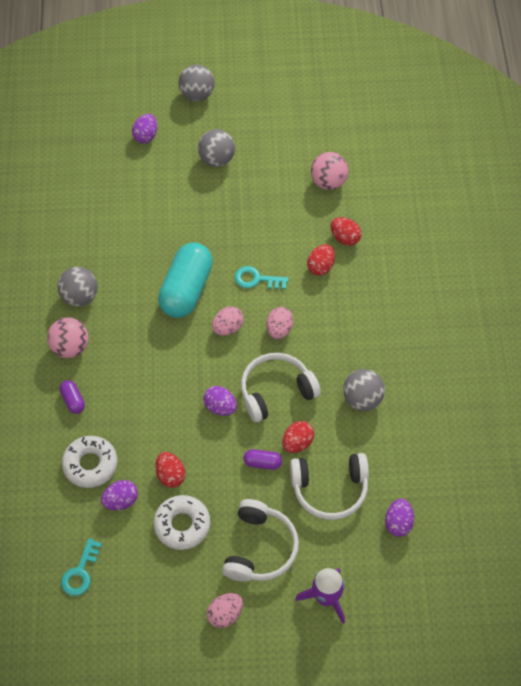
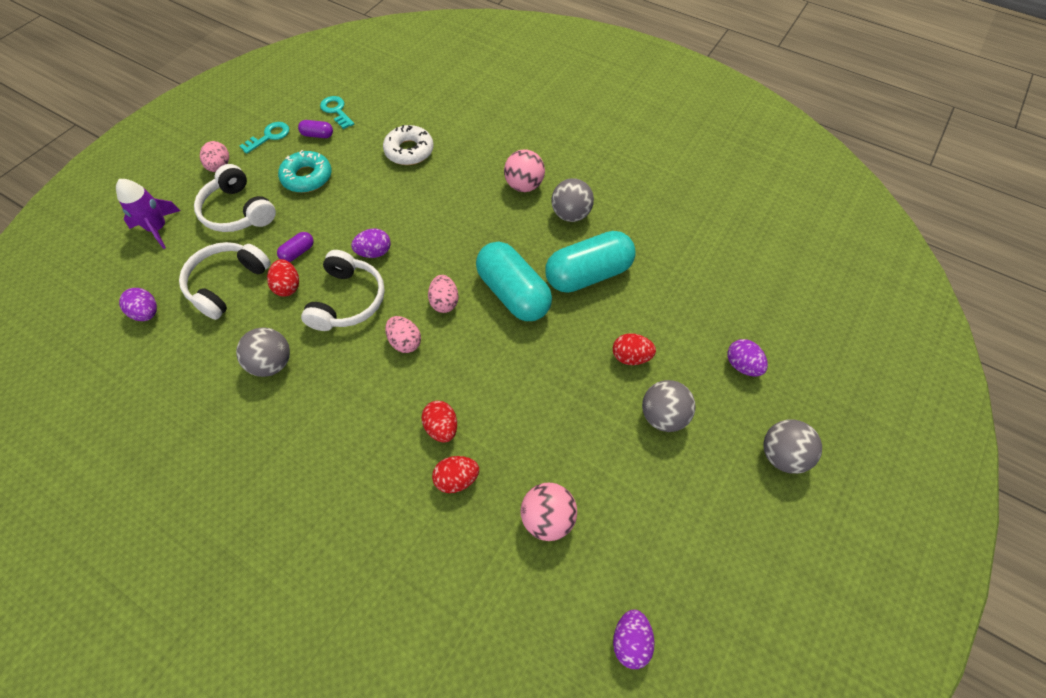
camera: 125 degrees right, 0 degrees up
purple capsule [60,380,85,414] -> purple capsule moved to [298,120,333,138]
purple egg [101,480,138,510] -> purple egg moved to [613,609,655,669]
white donut [153,495,210,550] -> turquoise donut [278,150,332,193]
red egg [155,452,185,488] -> red egg moved to [613,333,656,365]
turquoise key [235,266,288,289] -> turquoise key moved to [240,122,289,154]
none -> turquoise capsule [545,231,636,293]

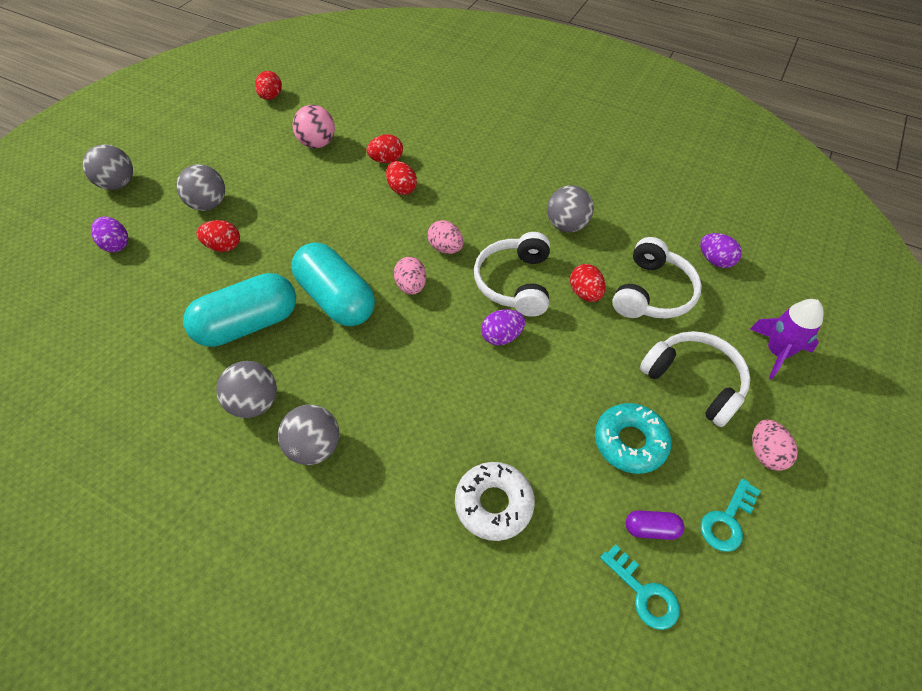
camera: 175 degrees right, 5 degrees down
purple capsule [277,232,314,262] -> none
pink ball [504,149,545,192] -> grey ball [278,405,340,465]
purple egg [613,609,655,669] -> red egg [255,71,282,100]

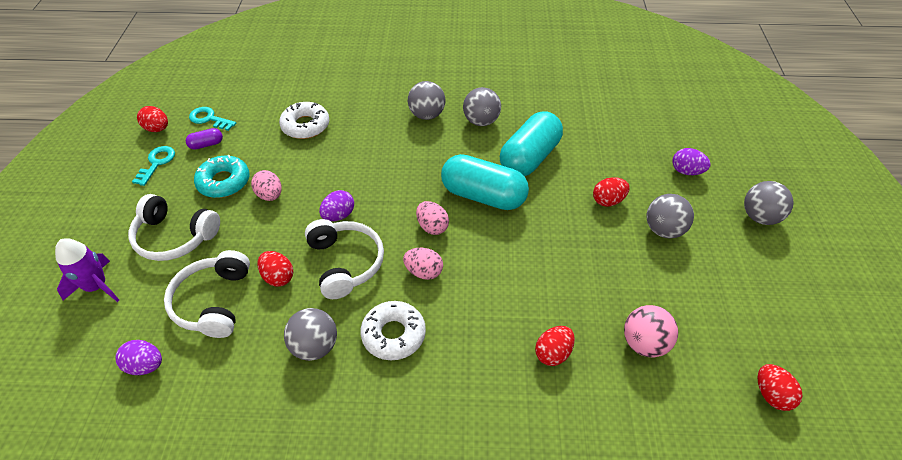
camera: 155 degrees right, 5 degrees down
red egg [386,161,417,195] -> red egg moved to [137,106,168,132]
pink egg [752,419,798,471] -> pink egg moved to [251,170,282,201]
none -> white donut [360,301,426,360]

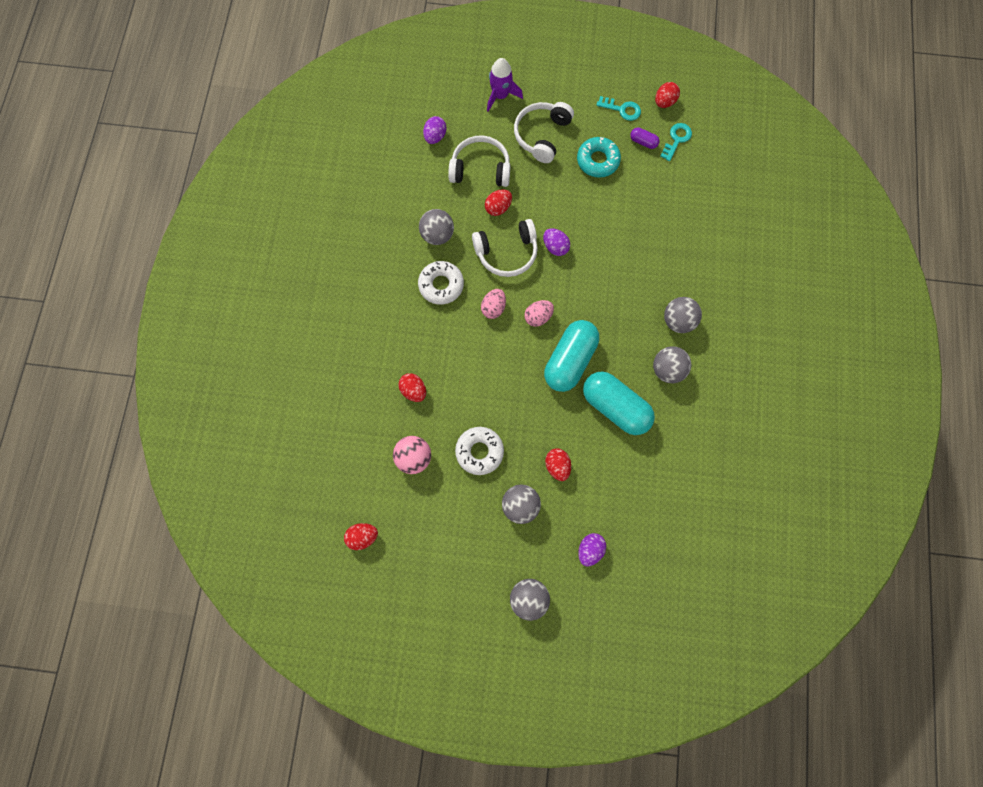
camera: 95 degrees right, 25 degrees up
purple capsule [186,128,223,150] -> purple capsule turned 45 degrees counterclockwise [630,127,660,149]
pink egg [251,170,282,201] -> none
white donut [279,102,329,139] -> white donut moved to [455,427,504,475]

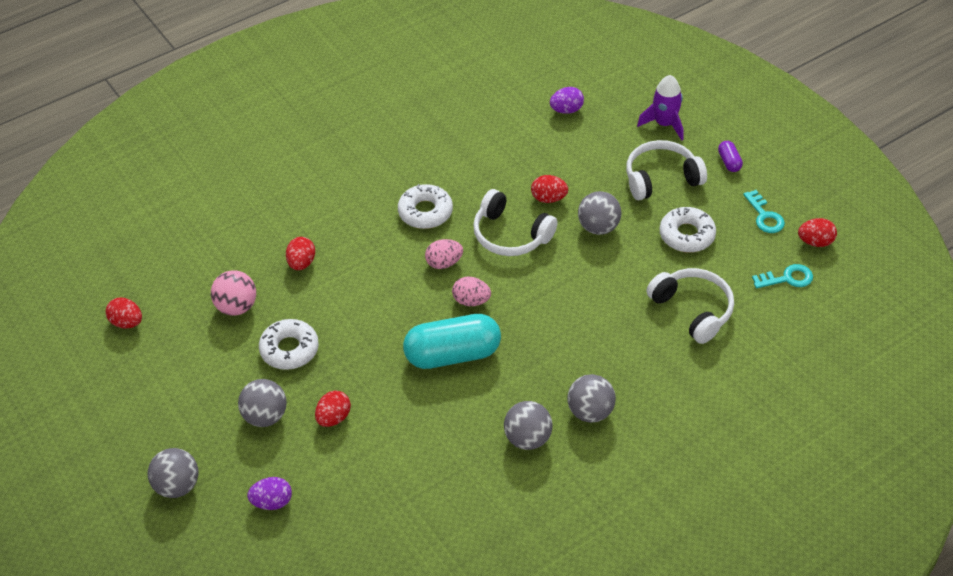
camera: 50 degrees right, 25 degrees down
grey ball [419,209,454,245] -> grey ball moved to [578,191,621,235]
white headphones [448,135,510,187] -> white headphones moved to [646,268,734,344]
purple egg [543,228,570,256] -> none
turquoise donut [577,137,621,178] -> white donut [660,207,716,253]
turquoise capsule [583,371,655,435] -> none
purple capsule [630,127,660,149] -> purple capsule moved to [718,141,743,172]

